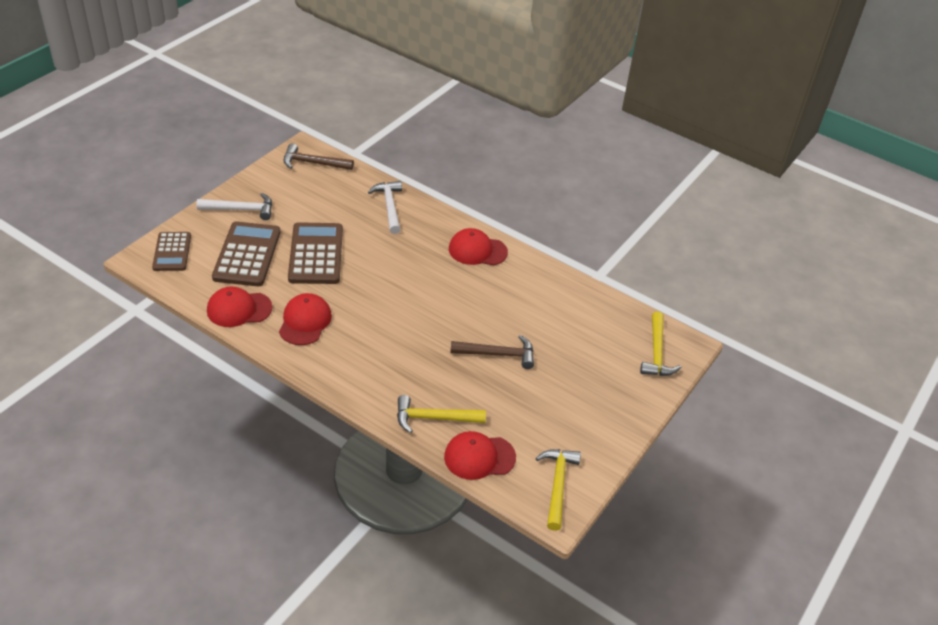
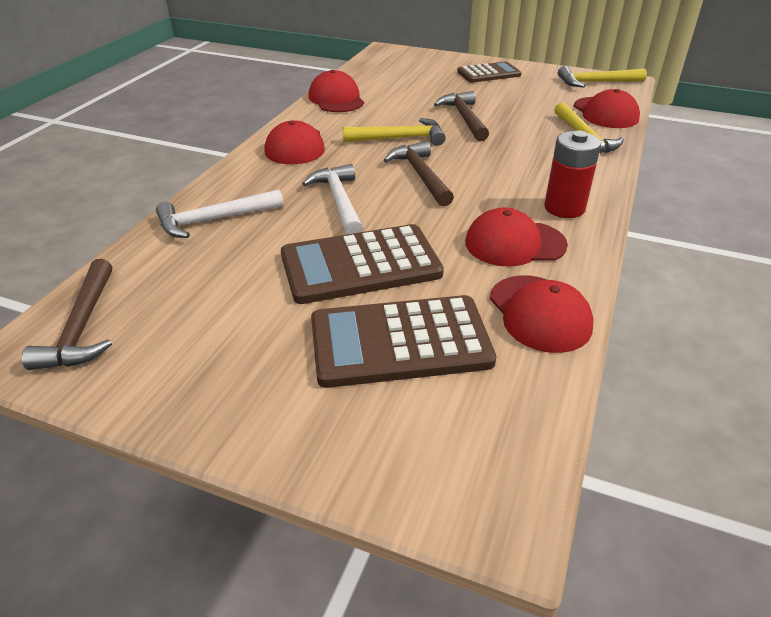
camera: 100 degrees left, 5 degrees down
brown calculator [152,232,191,271] -> brown calculator moved to [457,61,521,83]
white hammer [196,193,272,220] -> white hammer moved to [302,164,363,235]
yellow hammer [640,312,681,376] -> yellow hammer moved to [343,118,445,146]
none -> red cap [308,70,364,112]
none -> brown hammer [384,141,454,206]
none -> red battery [544,131,601,218]

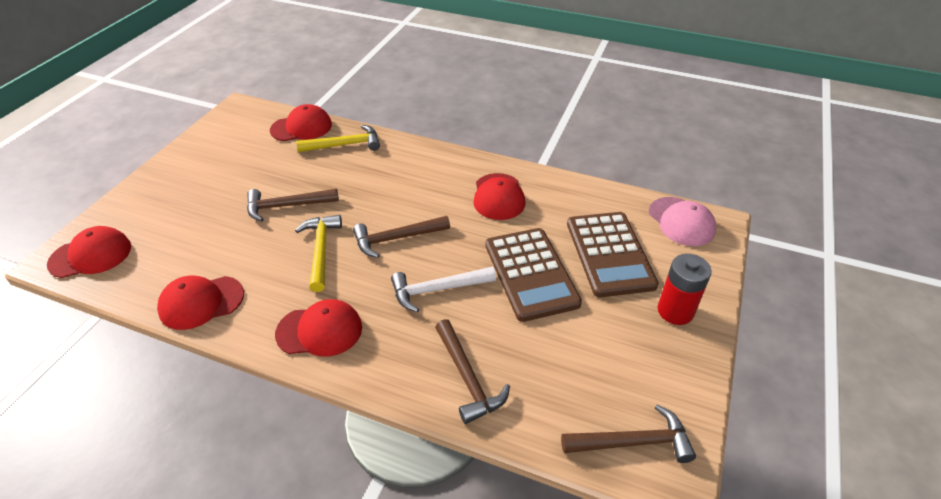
camera: 90 degrees left, 5 degrees up
white hammer [156,189,283,238] -> brown hammer [435,319,510,424]
brown calculator [457,61,521,83] -> none
red cap [490,275,594,353] -> red cap moved to [47,226,131,278]
red battery [544,131,601,218] -> red battery moved to [657,254,712,325]
yellow hammer [558,66,647,87] -> none
none -> pink cap [649,197,716,246]

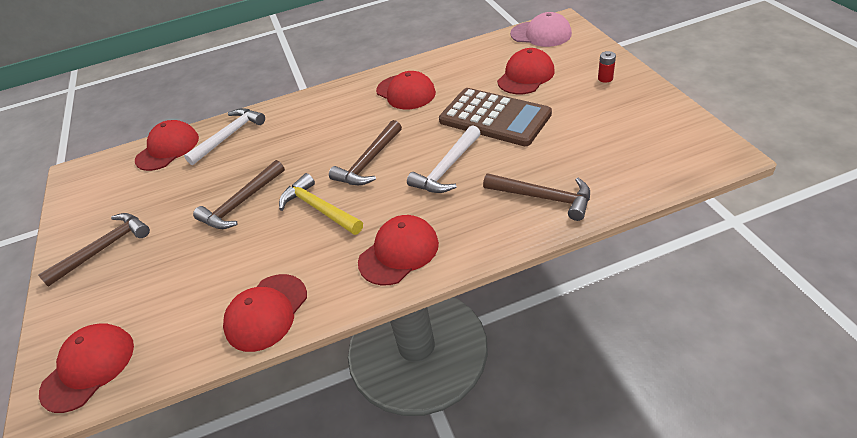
camera: 35 degrees left, 0 degrees up
yellow hammer [296,125,380,152] -> white hammer [184,108,265,165]
brown hammer [561,405,696,463] -> brown hammer moved to [38,213,150,287]
brown calculator [567,212,659,297] -> red cap [497,48,555,94]
red battery [657,254,712,325] -> red battery [598,51,616,83], size x0.50

